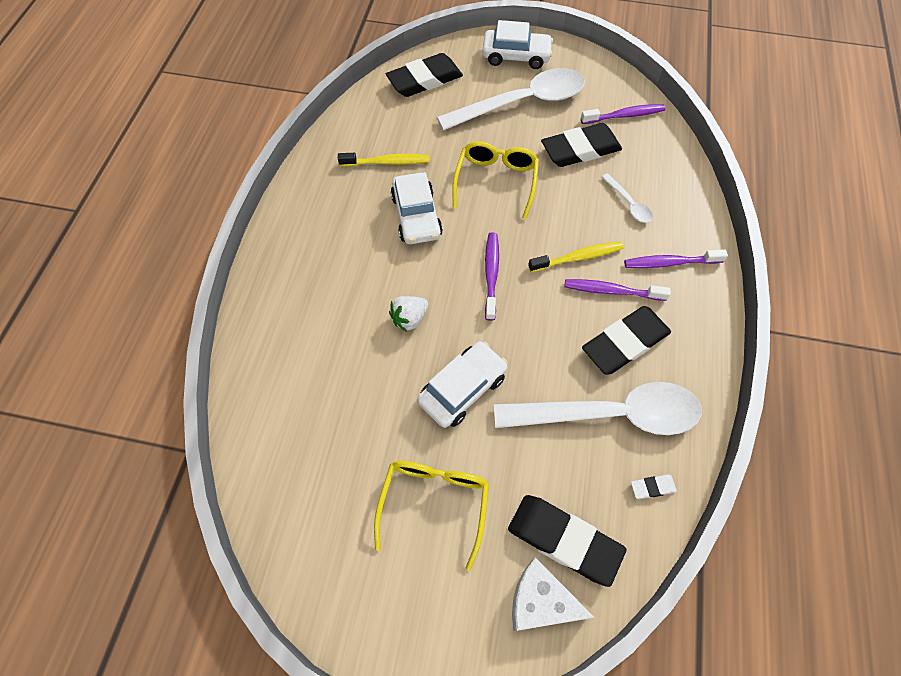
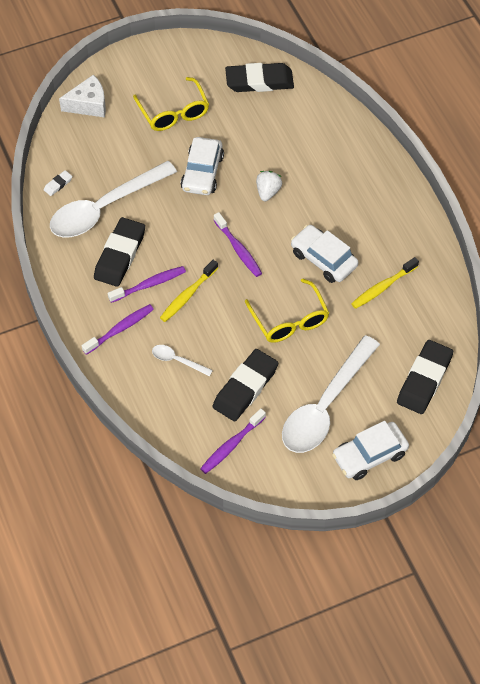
camera: 145 degrees right, 5 degrees down
black eraser [508,495,626,587] -> black eraser moved to [225,63,294,92]

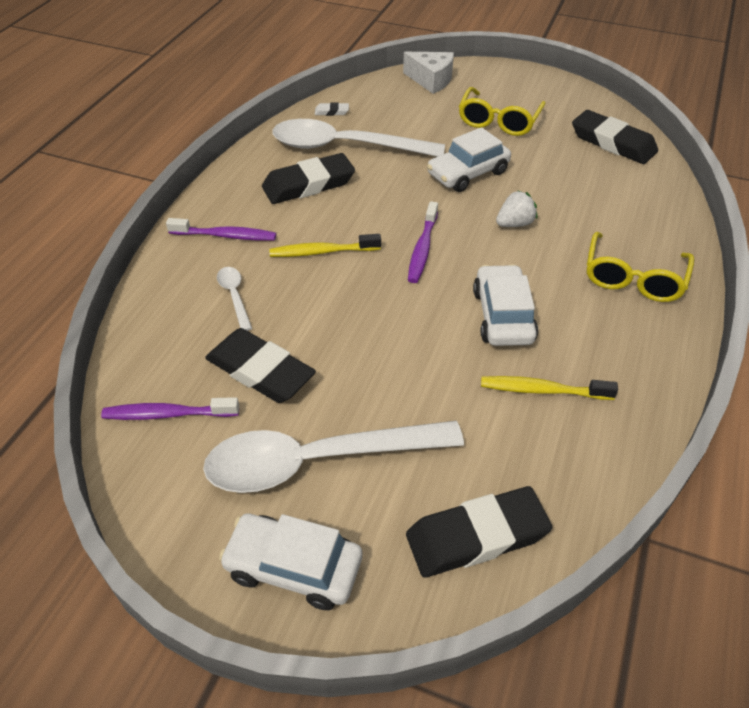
camera: 45 degrees right, 10 degrees down
purple toothbrush [108,266,186,303] -> none
black eraser [212,349,278,422] -> black eraser turned 45 degrees clockwise [205,328,316,403]
yellow glasses [245,278,329,343] -> yellow glasses moved to [587,232,694,302]

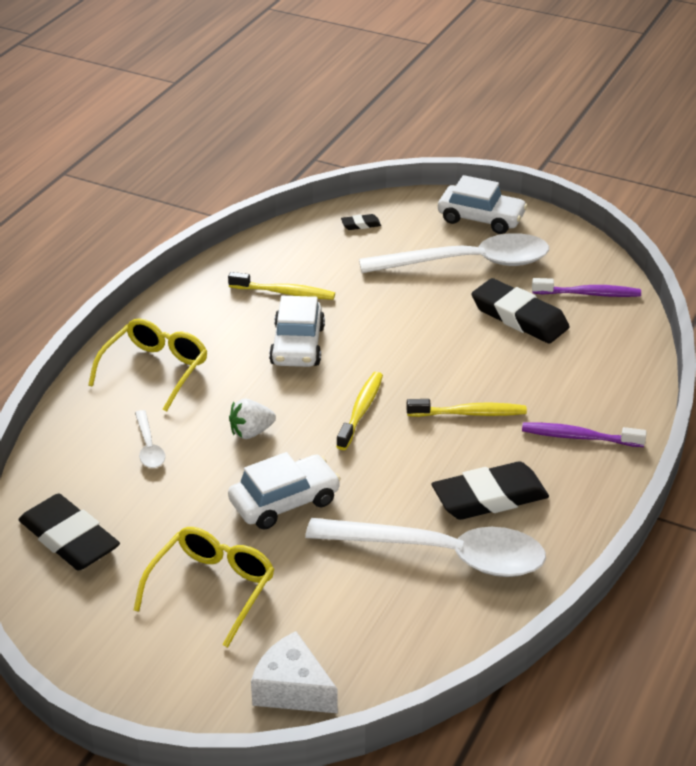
camera: 175 degrees left, 10 degrees down
white spoon [217,267,252,331] -> white spoon moved to [135,410,165,468]
white eraser [315,103,349,116] -> none
black eraser [406,486,552,577] -> black eraser [341,214,381,230], size x0.43
purple toothbrush [408,201,438,283] -> yellow toothbrush [336,372,383,450]

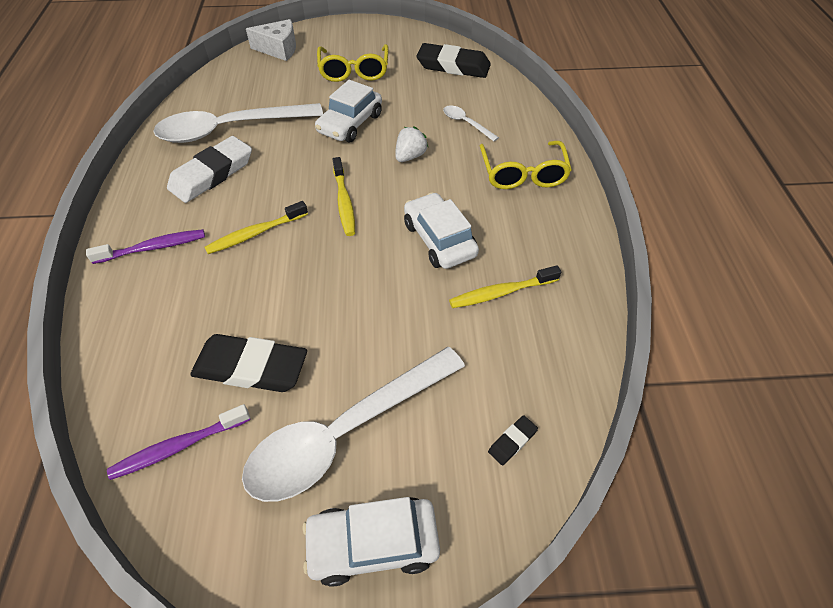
camera: 150 degrees right, 15 degrees up
black eraser [431,461,549,520] -> white eraser [167,136,252,203]

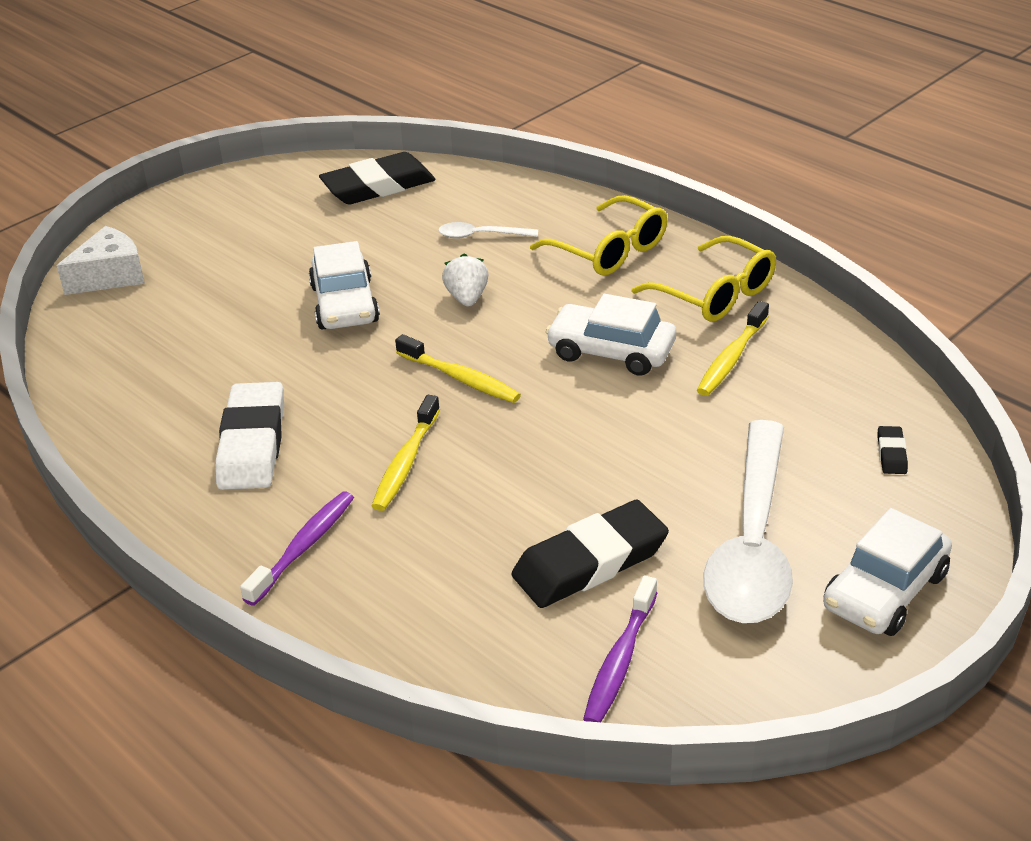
camera: 40 degrees left, 15 degrees down
white spoon [153,103,323,143] -> none
yellow glasses [317,44,389,82] -> yellow glasses moved to [632,236,776,322]

